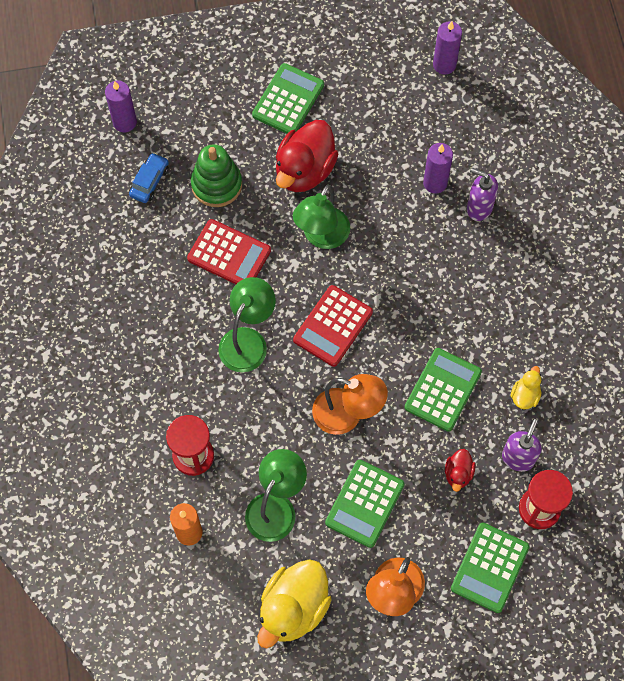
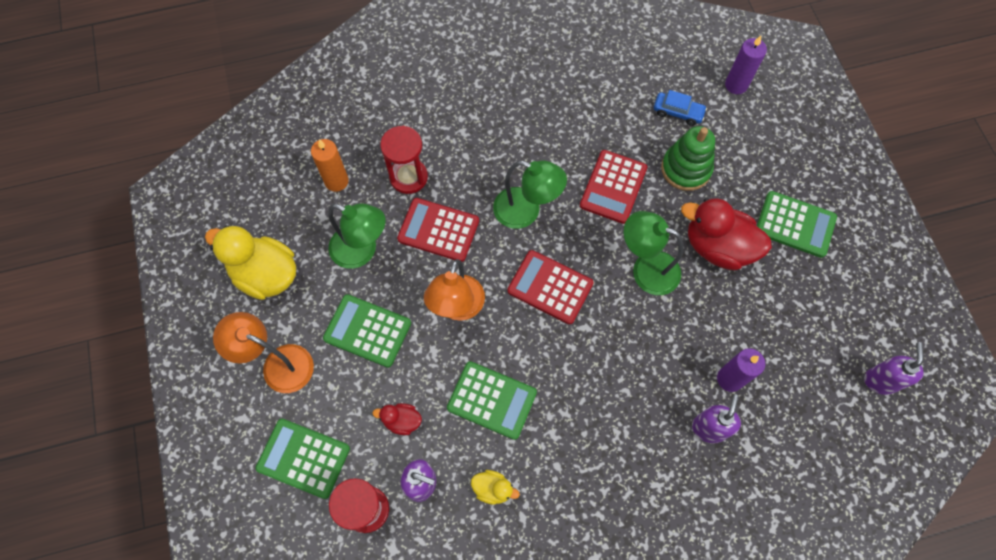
camera: 85 degrees right, 0 degrees up
purple candle [433,21,462,75] -> purple soap dispenser [864,342,924,395]
none -> red calculator [397,198,479,262]

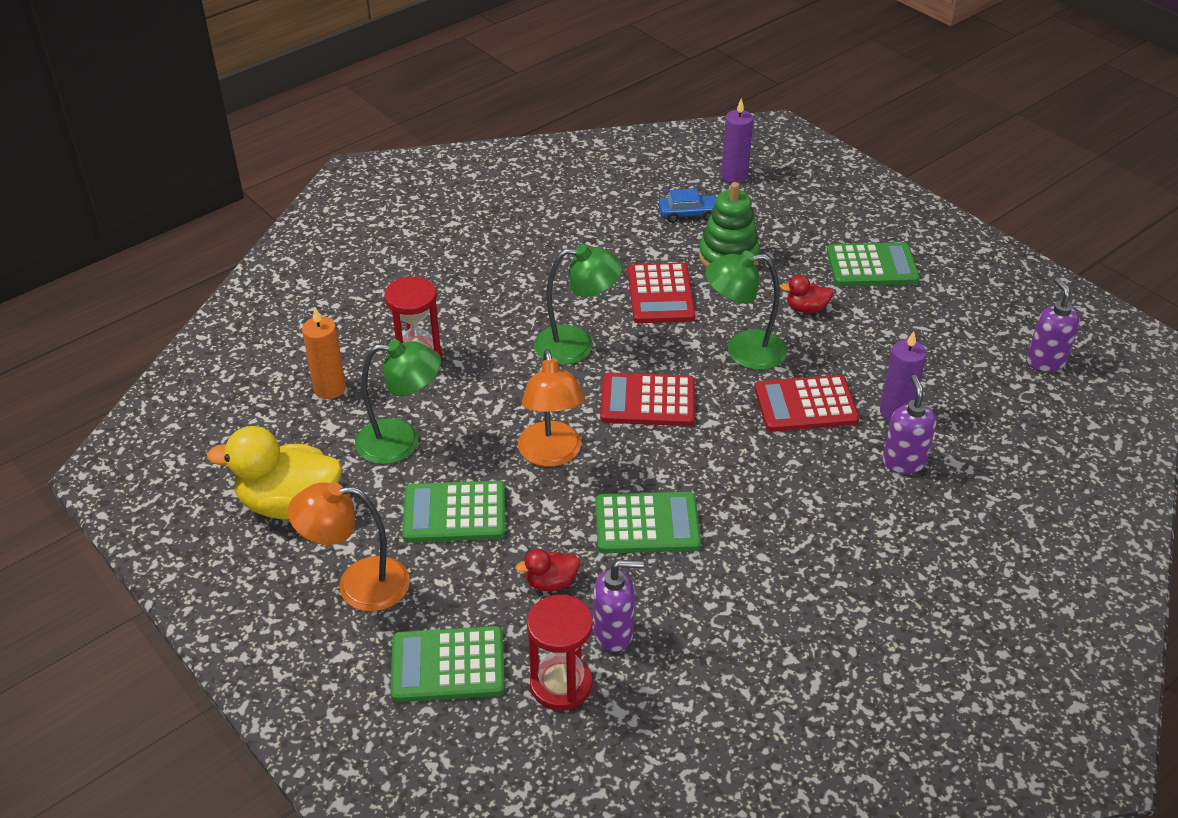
camera: 25 degrees left, 25 degrees down
red calculator [397,198,479,262] -> red calculator moved to [755,375,859,432]
yellow duck [471,470,520,505] -> none
red duck [681,198,772,270] -> red duck [780,275,833,313], size x0.48

